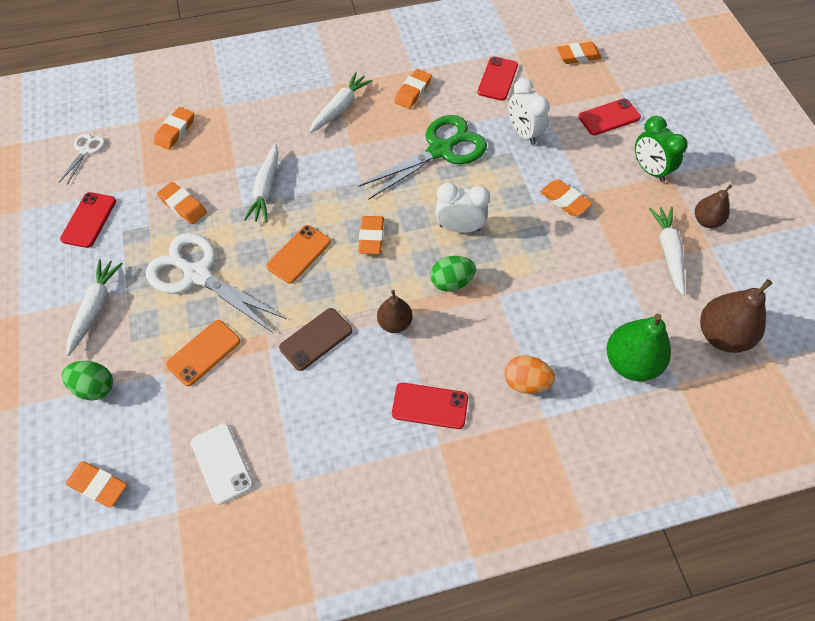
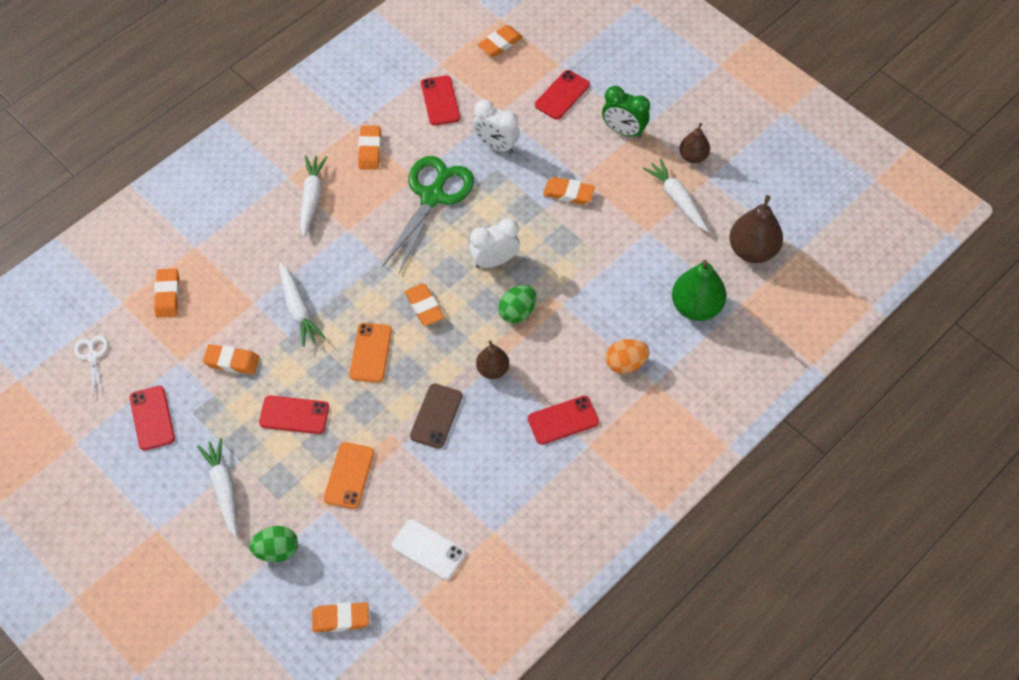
camera: 30 degrees left, 0 degrees up
white scissors [146,233,286,333] -> red phone [259,395,329,434]

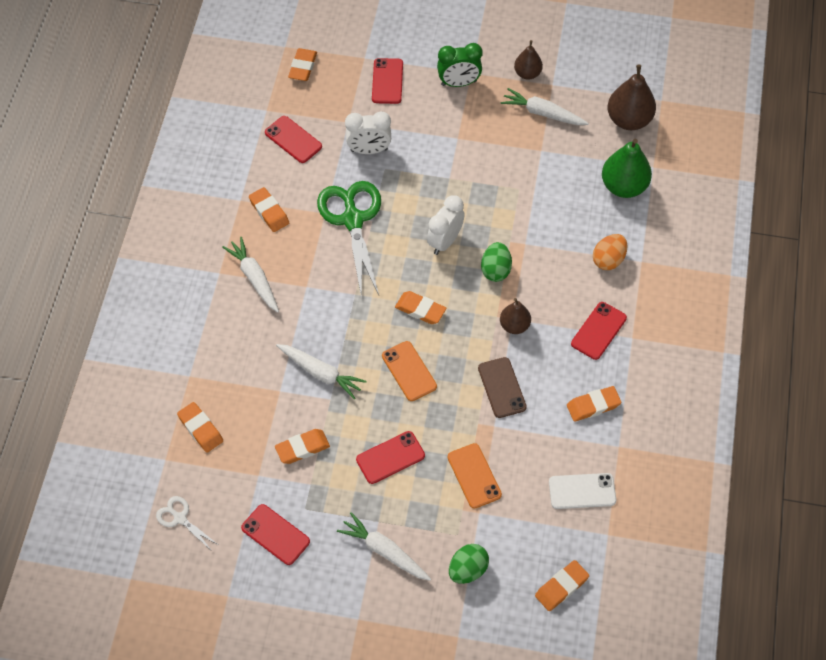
camera: 35 degrees left, 0 degrees up
orange eraser [543,177,595,205] -> orange eraser moved to [567,386,621,422]

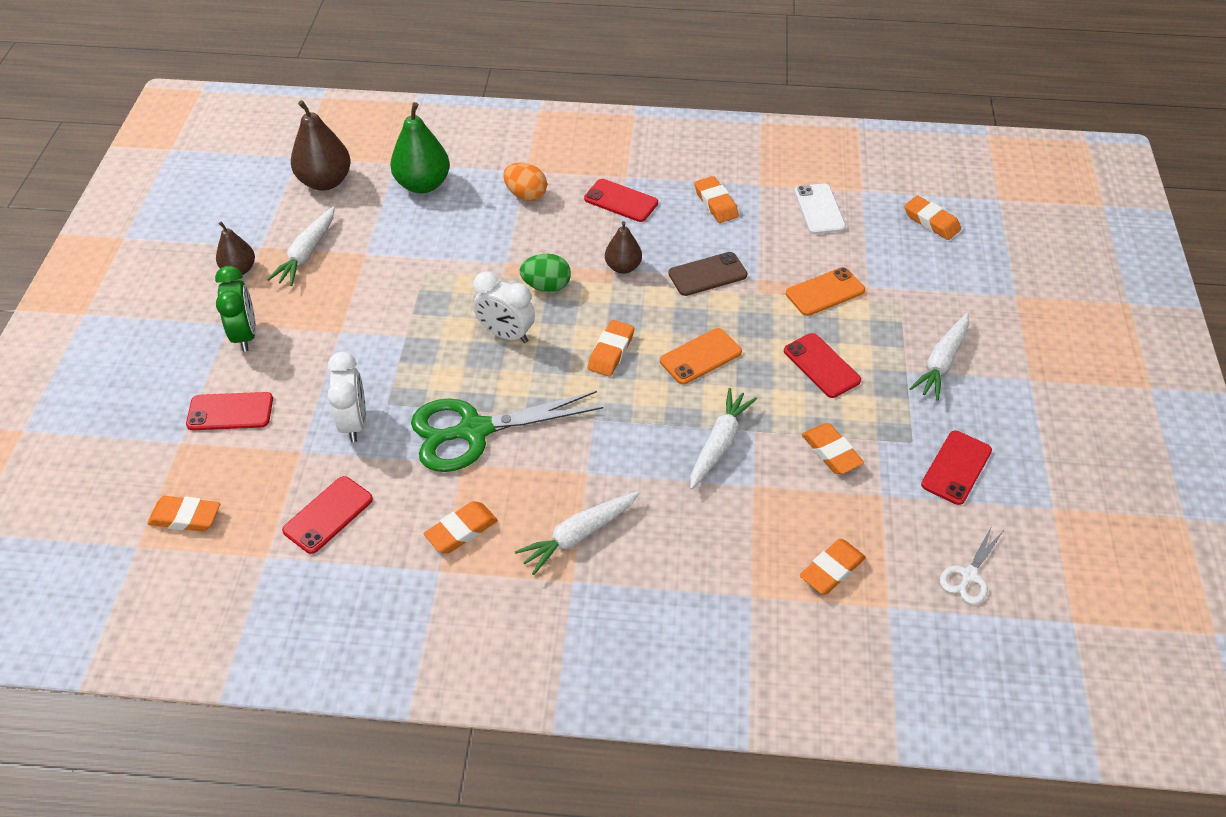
camera: 95 degrees left, 10 degrees down
green egg [449,544,489,584] -> none

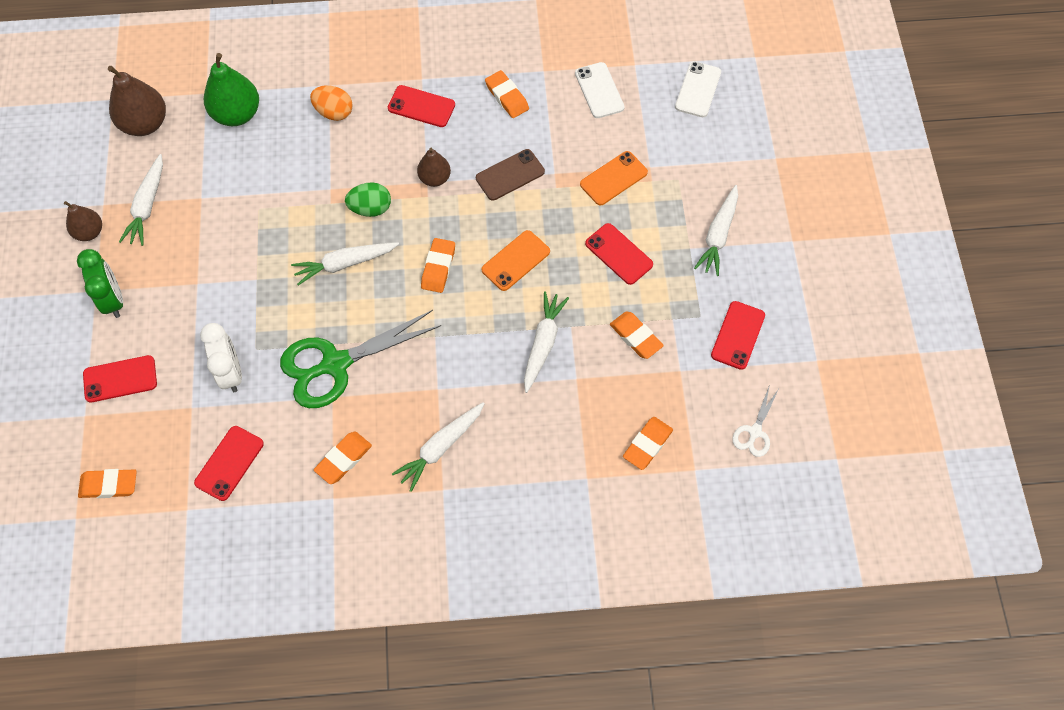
camera: 10 degrees left, 15 degrees up
white clock [473,271,535,343] -> white carrot [291,242,399,286]
orange eraser [904,195,961,240] -> white phone [675,61,721,117]

